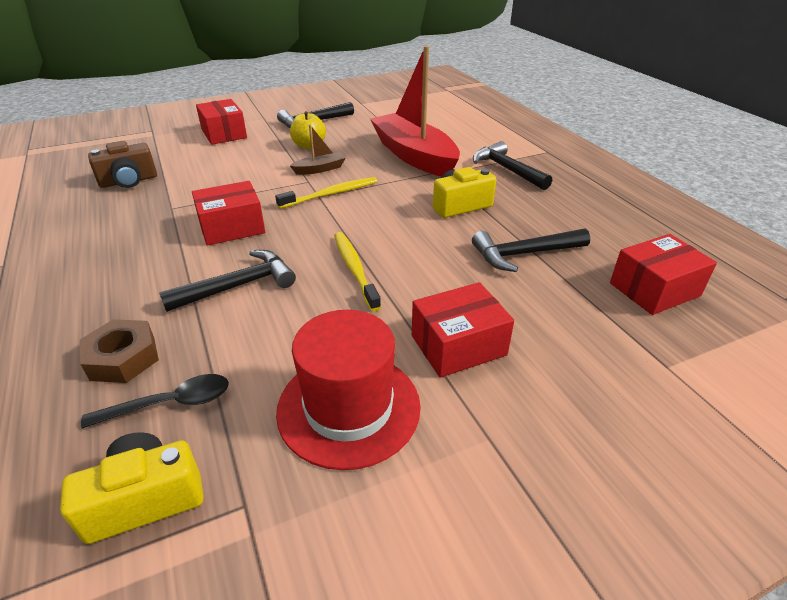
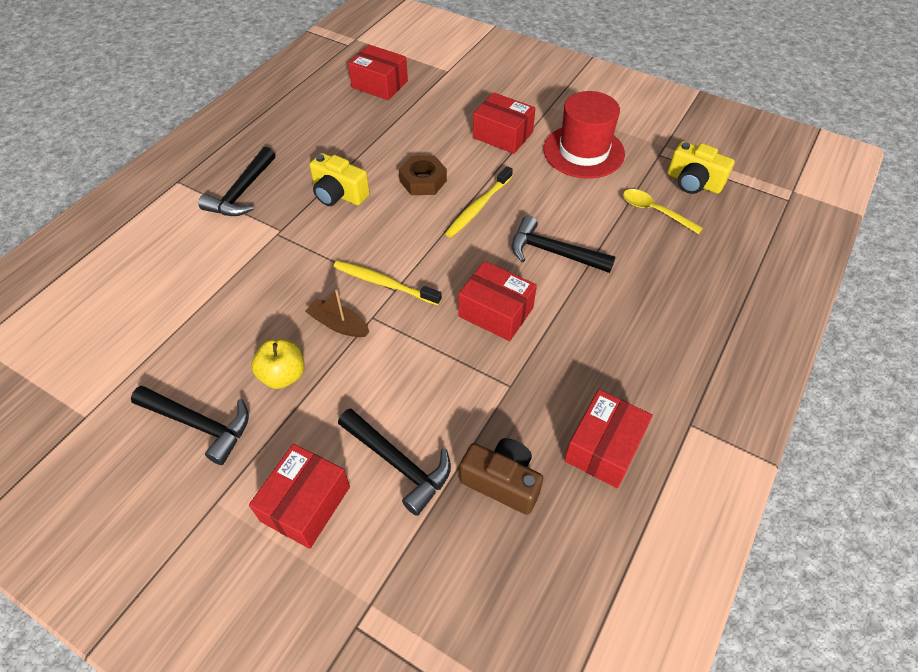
camera: 125 degrees left, 15 degrees up
brown nut [79,319,159,383] -> brown nut moved to [399,155,447,195]
black spoon [81,374,229,429] -> yellow spoon [623,189,703,234]
red boat [370,46,460,177] -> none
black hammer [472,228,590,272] -> black hammer moved to [338,408,451,516]
none -> red box [564,389,653,488]

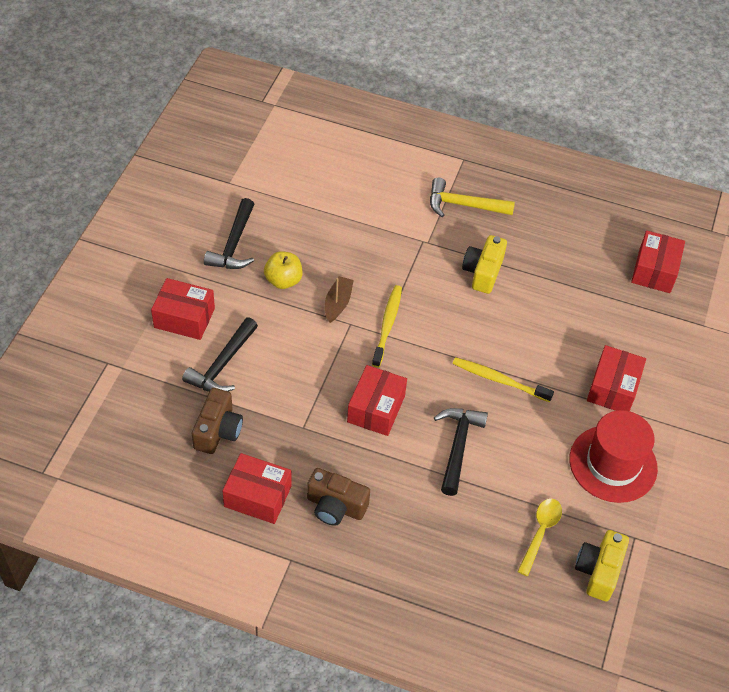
camera: 75 degrees right, 0 degrees up
black hammer [198,147,275,216] -> yellow hammer [430,178,515,217]
brown nut [399,155,447,195] -> none
none -> brown camera [307,468,370,526]

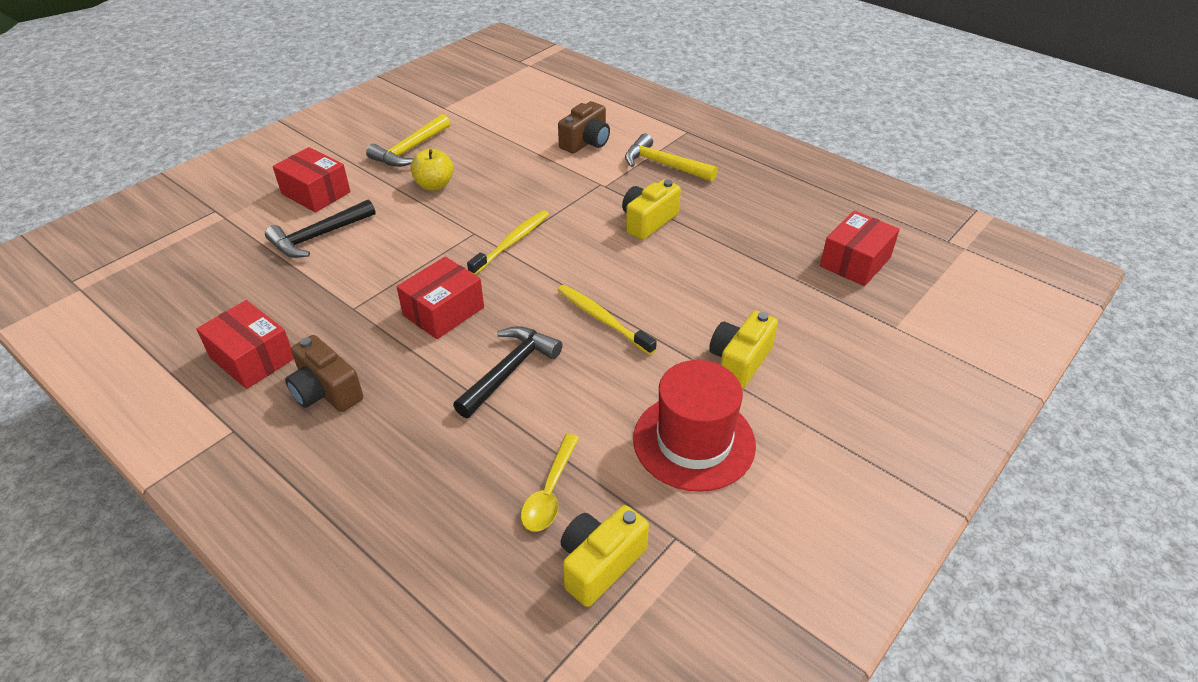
camera: 25 degrees right, 10 degrees down
brown camera [192,388,243,454] -> brown camera moved to [558,101,610,154]
black hammer [204,198,255,269] -> yellow hammer [366,114,450,167]
brown boat [325,276,354,323] -> none
yellow spoon [517,498,562,576] -> yellow spoon turned 150 degrees clockwise [521,434,579,532]
red box [587,345,646,411] -> yellow camera [709,311,778,389]

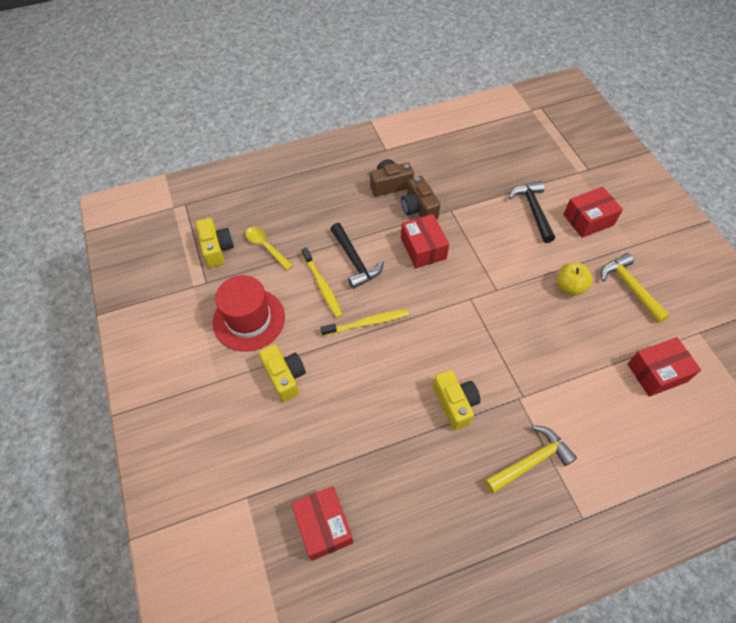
camera: 120 degrees right, 15 degrees up
red box [196,300,294,389] -> red box moved to [627,337,701,397]
yellow toothbrush [467,210,549,275] -> yellow toothbrush moved to [301,247,342,318]
brown camera [558,101,610,154] -> brown camera moved to [401,176,440,220]

